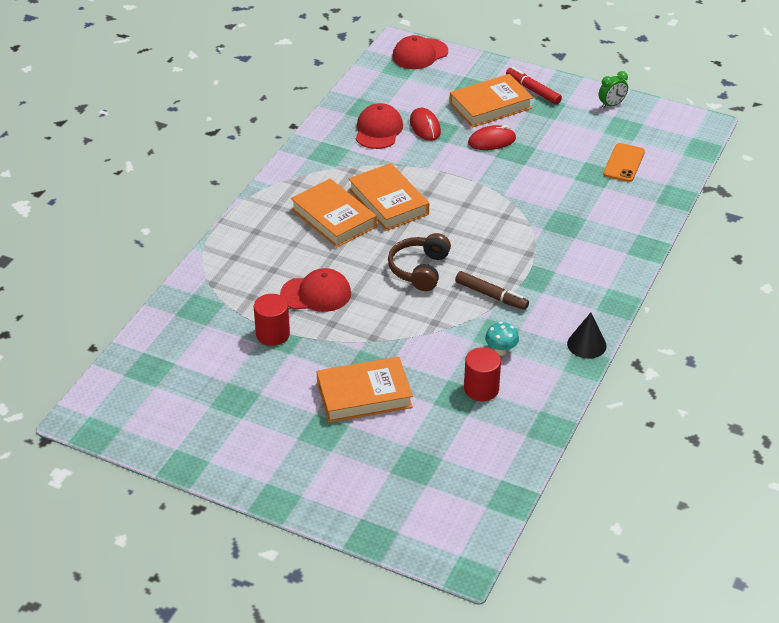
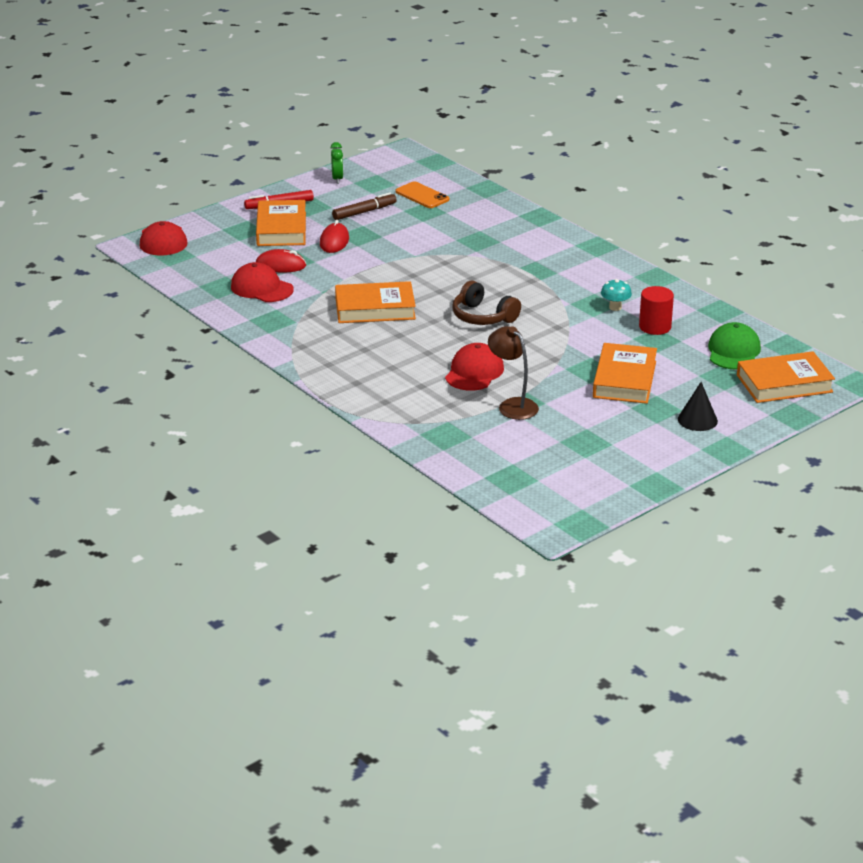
camera: 65 degrees left, 10 degrees down
red cylinder [254,294,290,346] -> brown lamp [488,326,539,420]
orange book [291,179,377,248] -> orange book moved to [737,351,835,403]
brown marker [455,271,529,310] -> brown marker moved to [332,193,397,220]
black cone [567,312,607,359] -> black cone moved to [678,382,718,431]
none -> green cap [708,322,761,369]

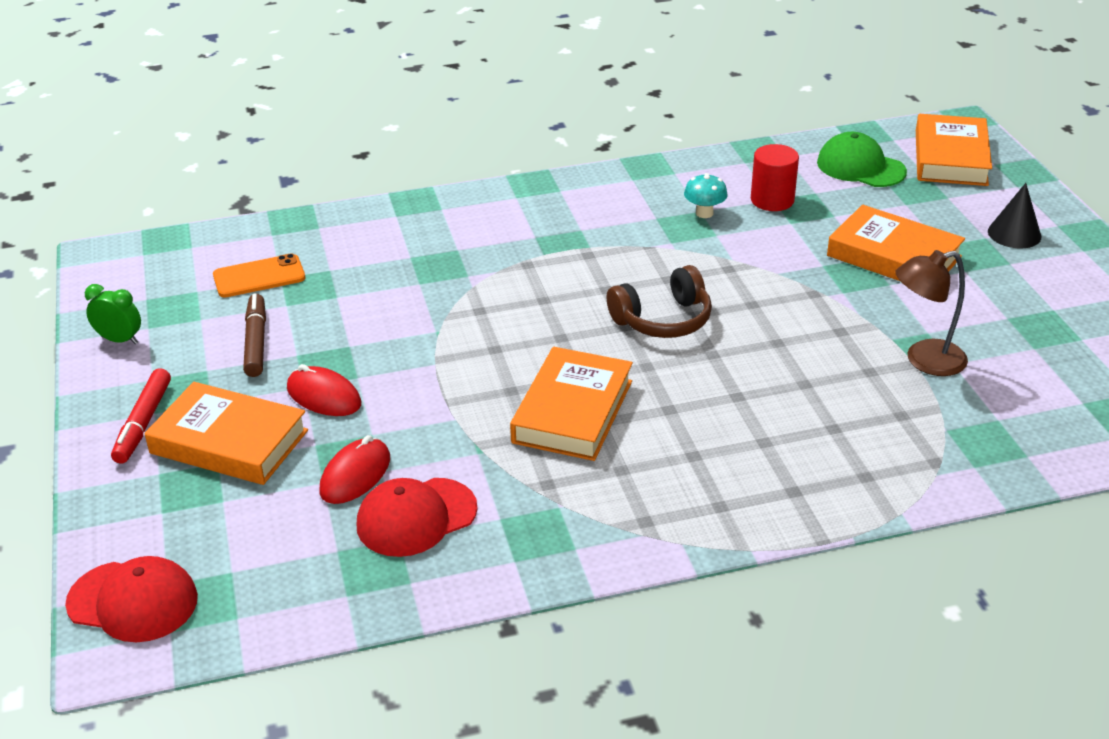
camera: 65 degrees left, 5 degrees up
red cap [445,343,504,391] -> none

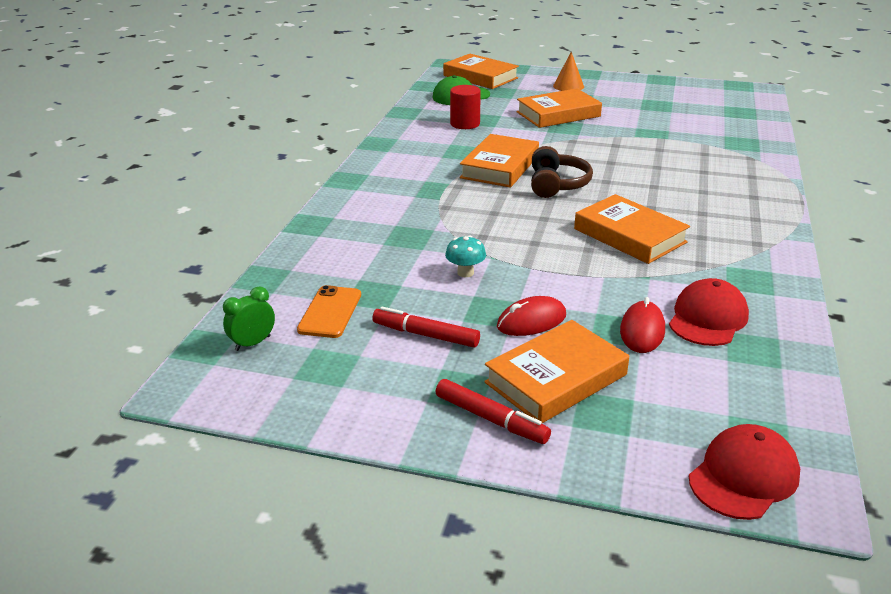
camera: 60 degrees left, 5 degrees down
green clock [85,284,141,344] -> green clock moved to [223,286,275,351]
brown marker [243,293,266,377] -> red marker [372,306,480,348]
red mouse [319,435,390,504] -> red mouse turned 45 degrees clockwise [620,297,665,353]
red cap [357,478,478,557] -> red cap turned 150 degrees counterclockwise [669,278,749,346]
turquoise mushroom [684,173,728,218] -> turquoise mushroom moved to [445,235,486,277]
brown lamp [895,250,968,376] -> none
black cone [988,183,1041,248] -> orange cone [553,52,584,91]
none -> orange book [460,134,539,188]

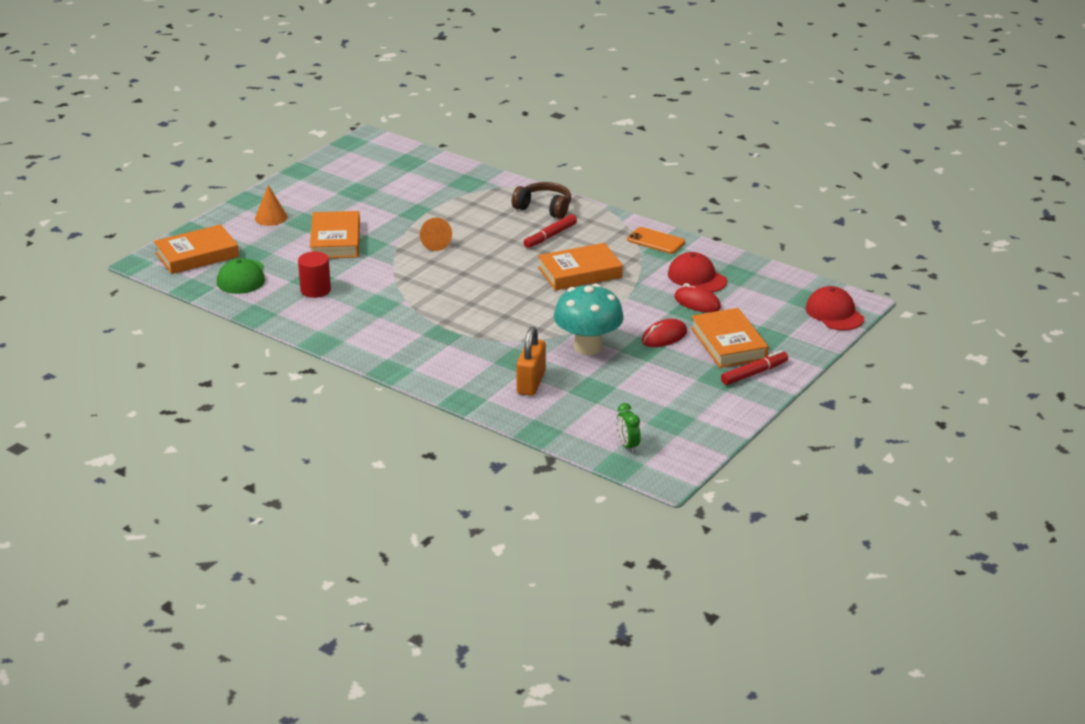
camera: 70 degrees left, 0 degrees up
orange phone [297,285,361,338] -> orange phone moved to [627,227,685,254]
red marker [372,306,480,348] -> red marker moved to [523,214,577,248]
turquoise mushroom [445,235,486,277] -> turquoise mushroom [554,284,624,355], size x2.23
orange book [460,134,539,188] -> none
red mouse [497,296,566,336] -> red mouse turned 60 degrees clockwise [642,319,687,347]
brown headphones [531,146,593,198] -> brown headphones moved to [512,182,571,219]
none -> orange cone [420,218,452,251]
none -> orange padlock [516,327,546,396]

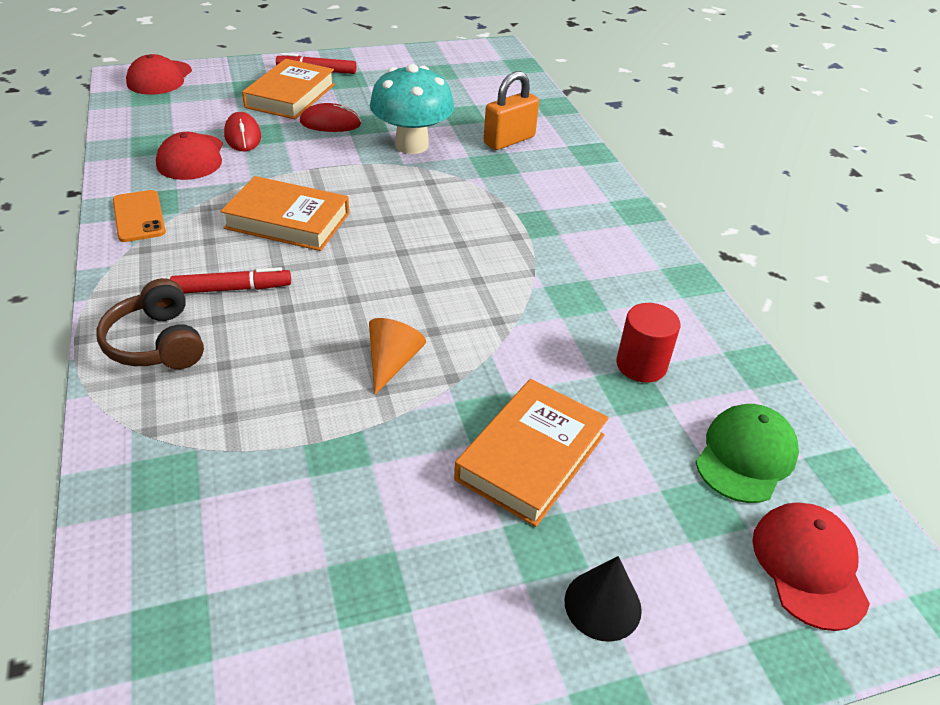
camera: 145 degrees left, 10 degrees up
orange book [154,224,239,274] -> red cap [752,502,870,631]
orange cone [255,185,288,226] -> black cone [564,556,642,642]
green clock [616,403,641,453] -> none

